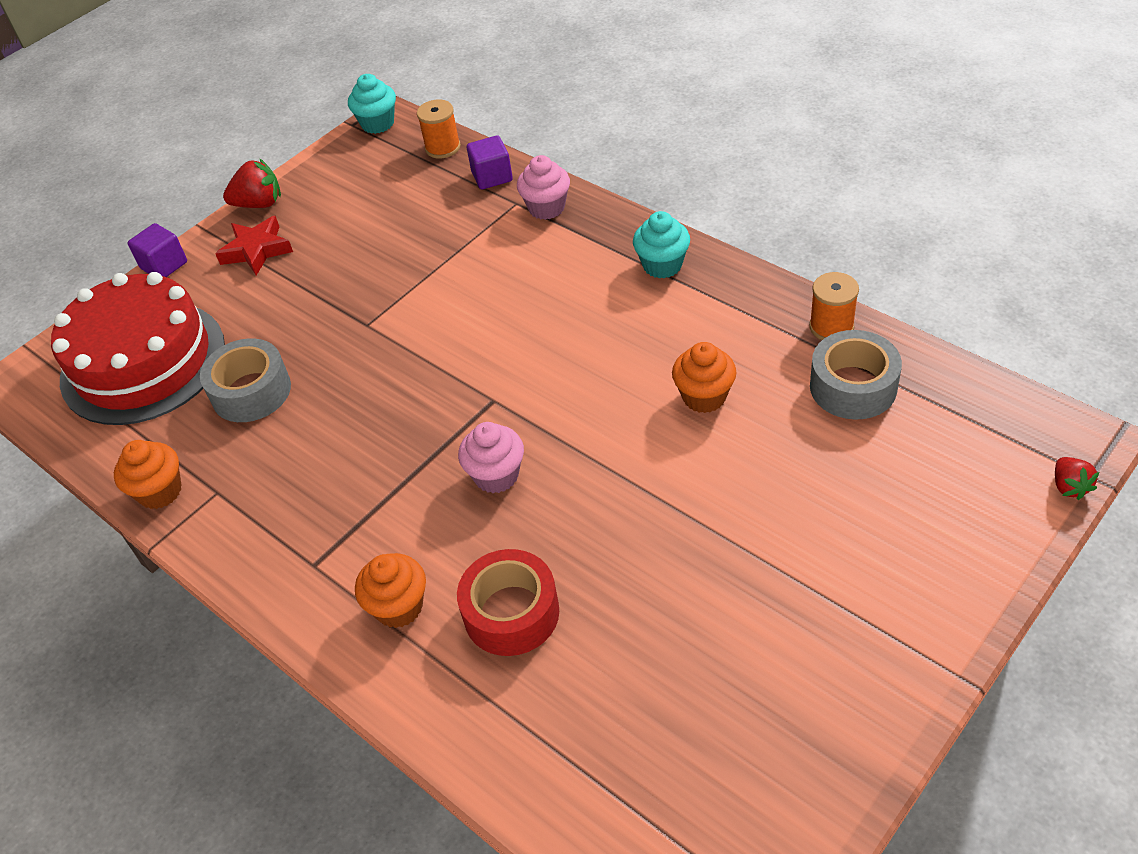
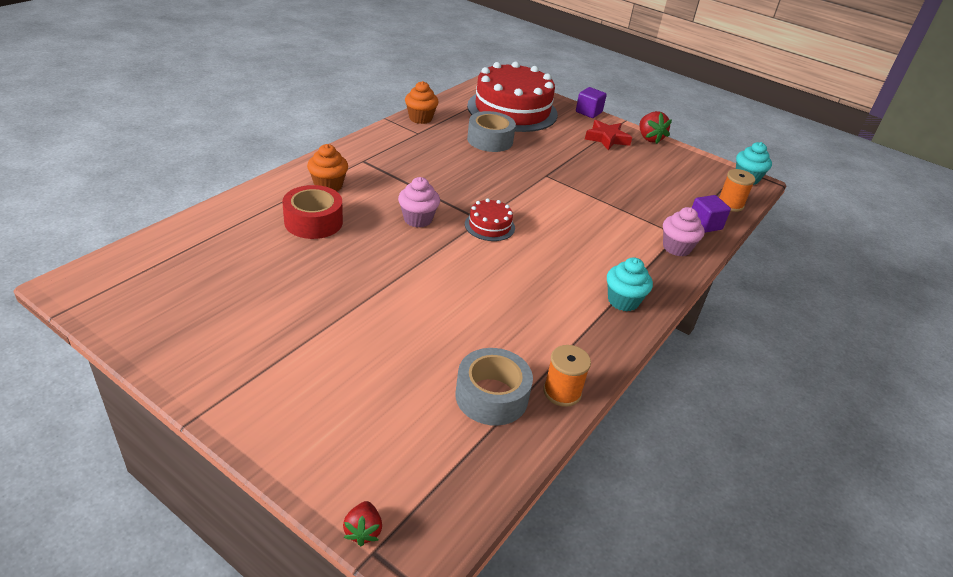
camera: 75 degrees right, 10 degrees down
orange cupcake [672,342,737,413] -> none
red strawberry [1055,457,1099,500] -> red strawberry turned 75 degrees counterclockwise [343,501,382,546]
none -> red cake [465,199,515,241]

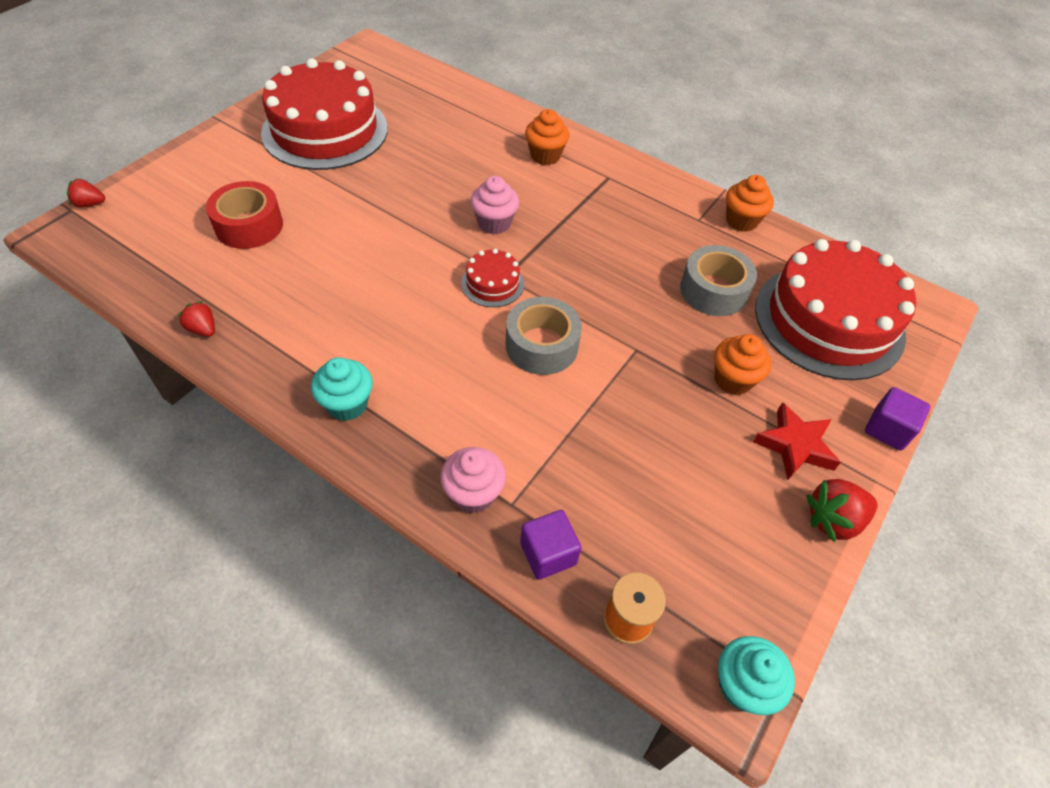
camera: 90 degrees right, 15 degrees up
red tape [282,185,343,239] -> red tape moved to [206,181,283,249]
grey tape [455,348,533,426] -> grey tape moved to [506,297,582,375]
orange spool [543,345,591,407] -> red strawberry [178,301,215,337]
none -> red cake [261,58,388,170]
none -> orange cupcake [714,334,771,395]

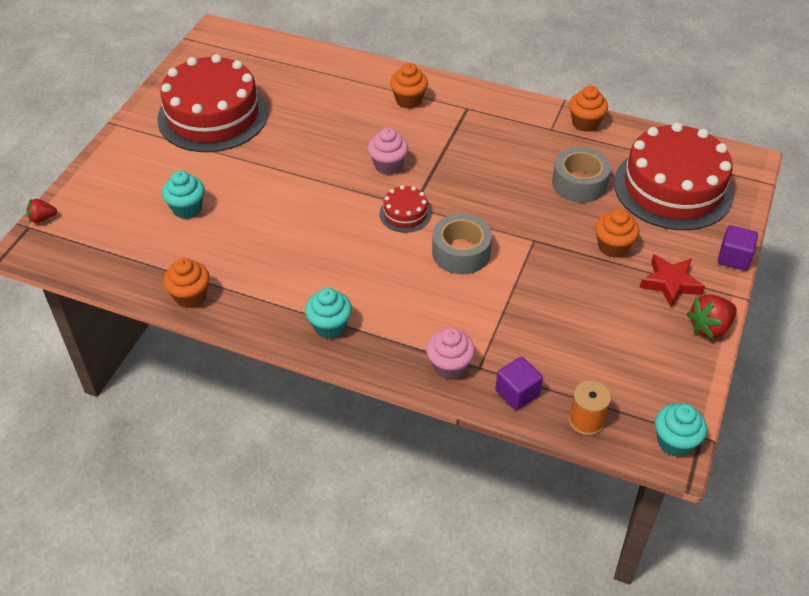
camera: 10 degrees left, 5 degrees down
red strawberry [178,301,215,337] -> orange cupcake [163,258,210,308]
red tape [206,181,283,249] -> turquoise cupcake [162,170,205,219]

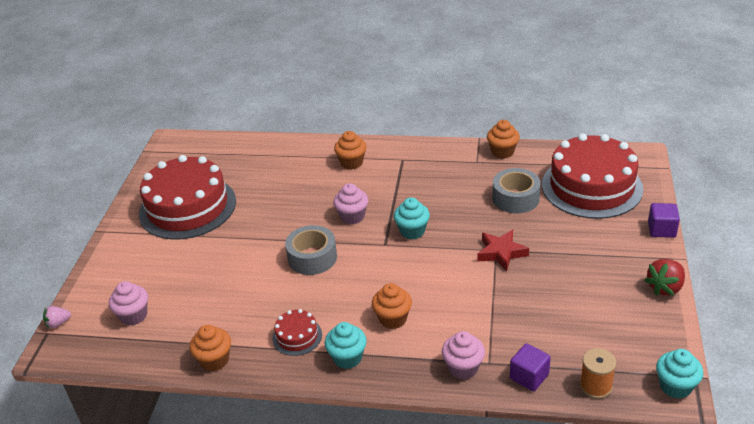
camera: 10 degrees left, 10 degrees down
red strawberry [26,199,57,223] -> pink strawberry [43,306,71,329]
turquoise cupcake [162,170,205,219] -> turquoise cupcake moved to [394,197,430,239]
red cake [380,185,431,233] -> red cake moved to [272,309,322,356]
grey tape [432,214,492,274] -> grey tape moved to [285,225,337,275]
orange cupcake [595,208,639,258] -> orange cupcake moved to [372,283,412,329]
red star [640,254,705,308] -> red star moved to [477,230,529,271]
none -> pink cupcake [109,281,148,326]

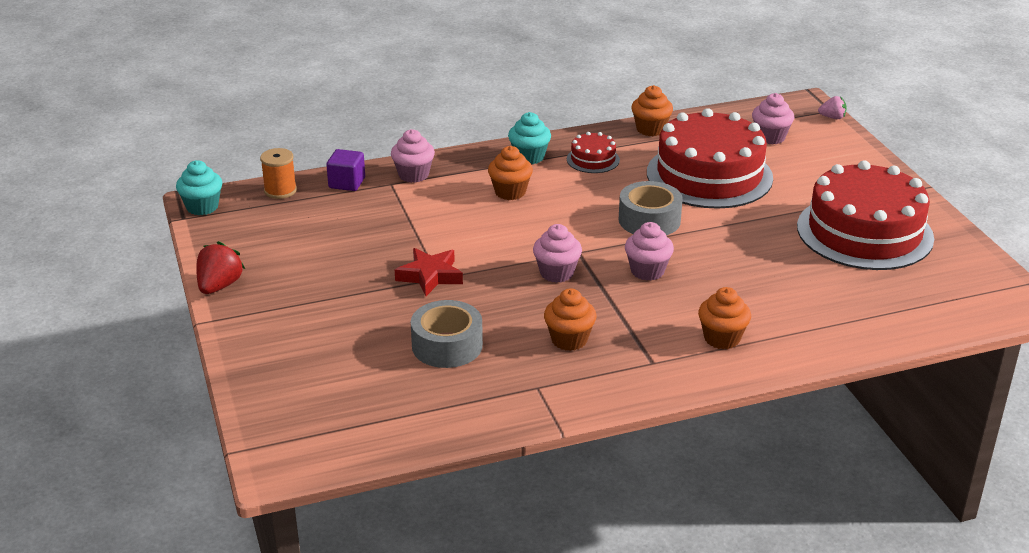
camera: 150 degrees right, 5 degrees down
pink strawberry [43,306,71,329] -> pink strawberry turned 60 degrees clockwise [818,96,847,119]
turquoise cupcake [394,197,430,239] -> pink cupcake [533,224,582,283]
orange cupcake [487,120,520,159] -> orange cupcake moved to [544,288,596,351]
red cake [542,134,643,219] -> red cake moved to [647,108,773,209]
purple cube [648,203,680,238] -> none

